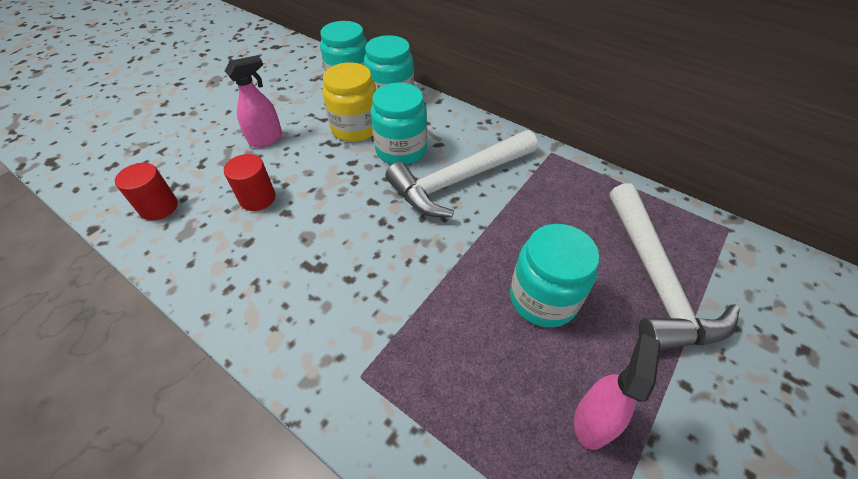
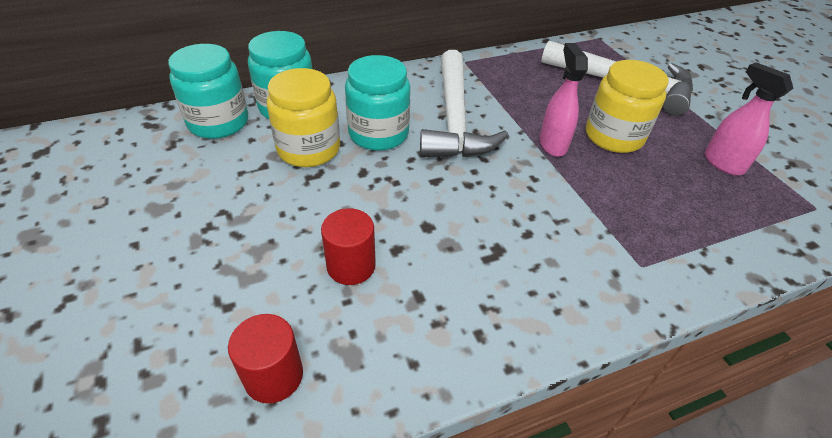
camera: 60 degrees left, 5 degrees down
pink spray bottle [225,55,282,148] -> pink spray bottle moved to [539,43,588,157]
turquoise jar [510,224,599,327] -> yellow jar [586,60,668,153]

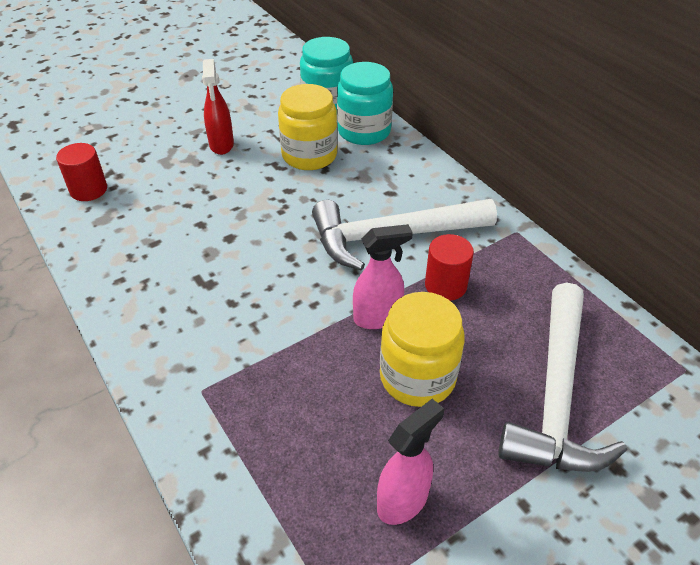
camera: 80 degrees right, 0 degrees up
red cylinder [321,208,376,285] -> red cylinder moved to [425,234,474,301]
turquoise jar [345,55,410,151] -> none
none -> red spray bottle [202,59,234,155]

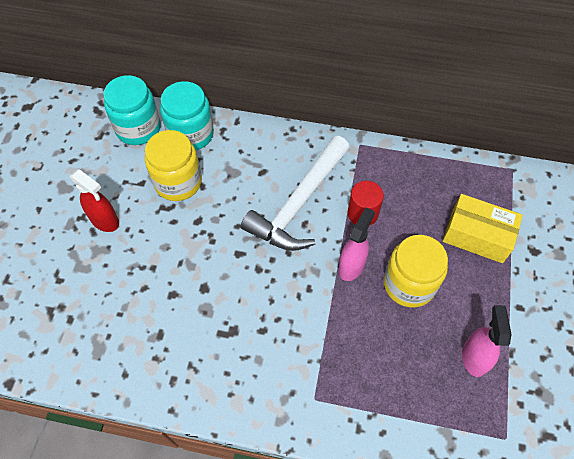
camera: 45 degrees left, 15 degrees up
red cylinder [56,143,107,201] -> none
white hammer [498,283,627,472] -> yellow box [443,194,523,263]

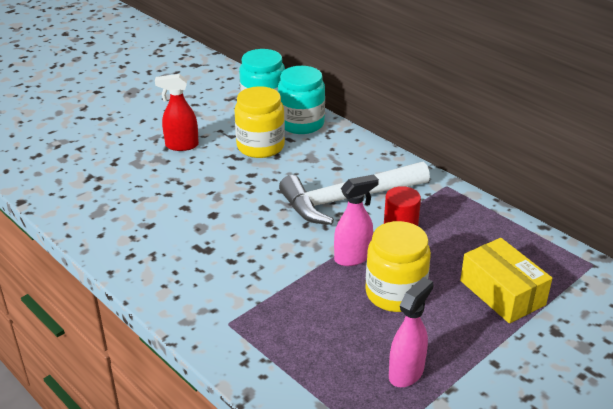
camera: 35 degrees right, 25 degrees down
red spray bottle [70,169,119,232] -> red spray bottle turned 105 degrees clockwise [155,74,199,151]

